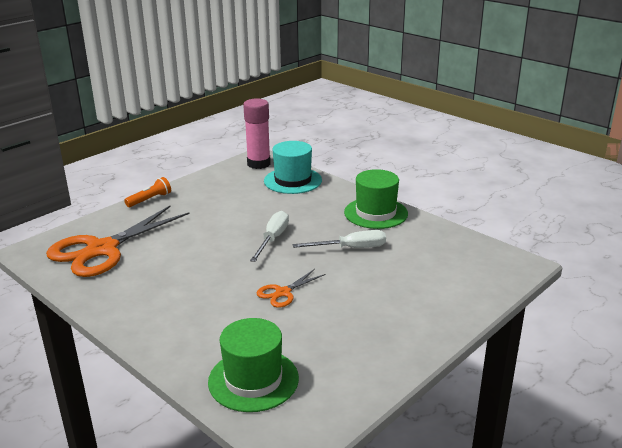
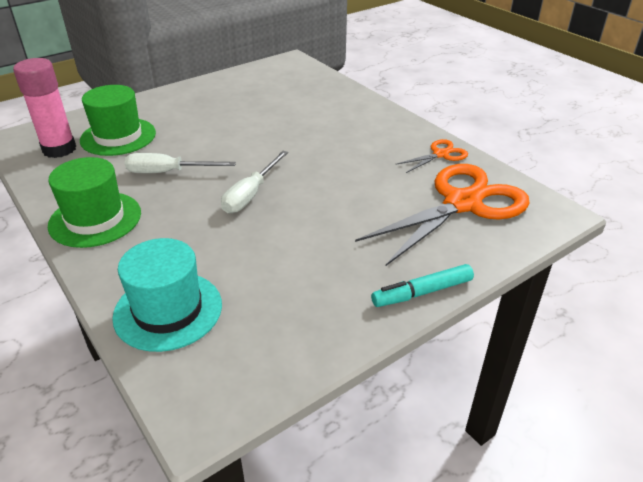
camera: 170 degrees left, 10 degrees up
orange flashlight [124,177,171,207] -> turquoise marker [371,264,474,307]
green hat [208,318,299,412] -> green hat moved to [80,85,156,156]
pink glue stick [243,98,271,169] -> pink glue stick moved to [13,58,76,158]
orange scissors [256,269,325,308] -> orange scissors moved to [395,139,468,173]

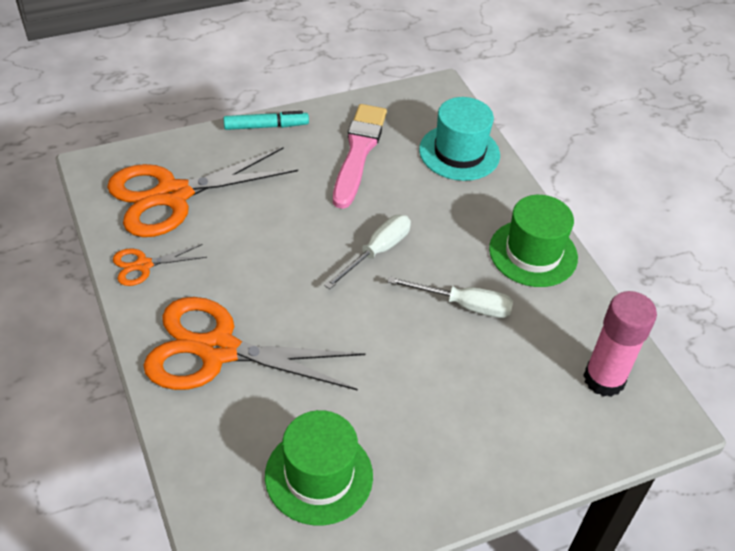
camera: 170 degrees left, 10 degrees up
green hat [80,85,156,156] -> green hat moved to [265,410,373,525]
none -> orange scissors [143,297,365,391]
none -> pink brush [333,104,387,209]

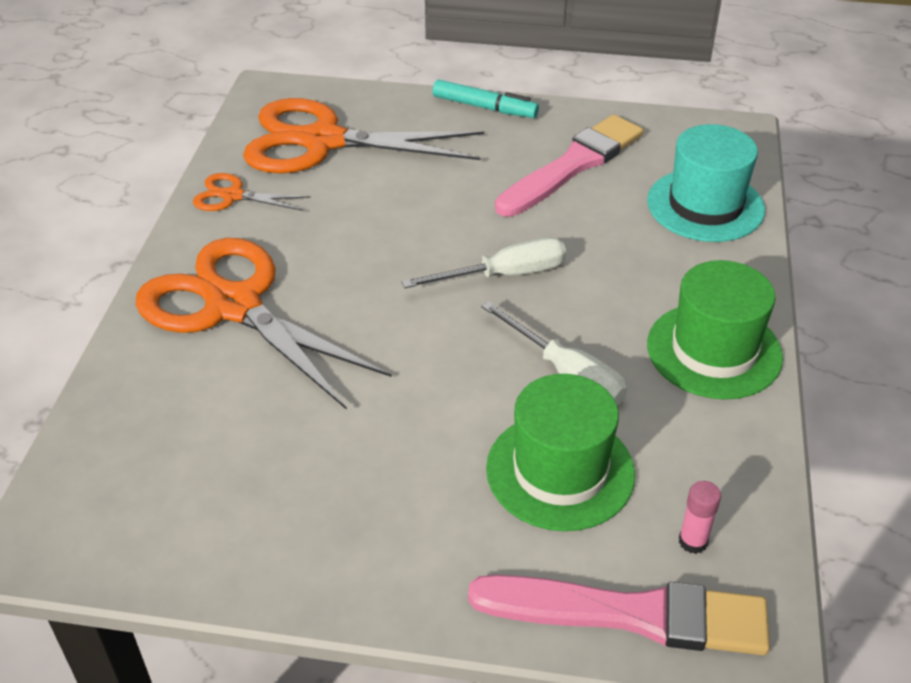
camera: 35 degrees right, 5 degrees down
green hat [265,410,373,525] -> green hat moved to [486,374,635,531]
pink glue stick [583,291,657,397] -> pink glue stick [679,481,721,554], size x0.44
none -> pink brush [468,575,770,655]

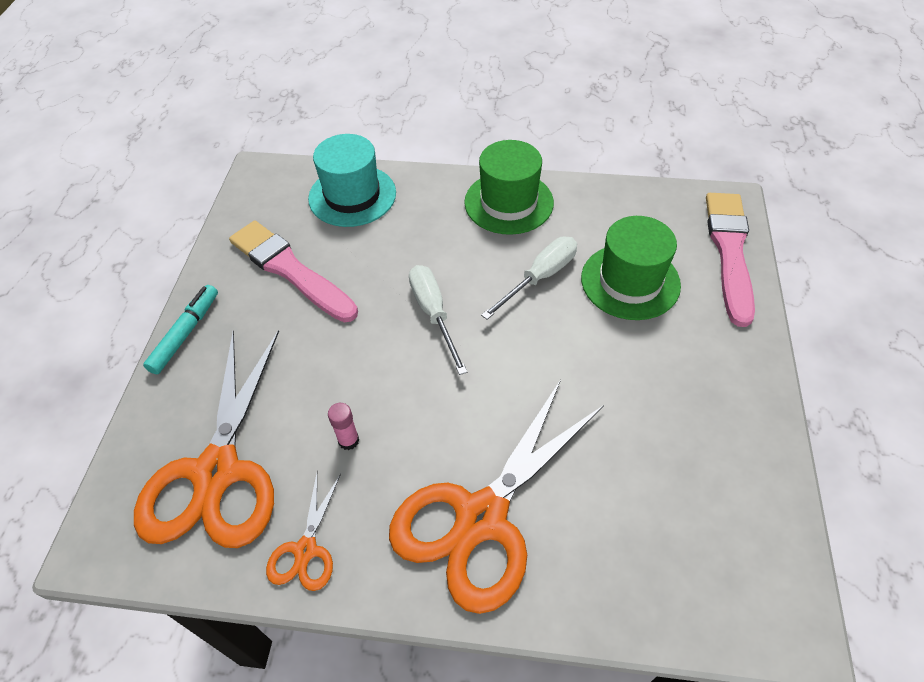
camera: 90 degrees left, 10 degrees up
pink glue stick [679,481,721,554] -> pink glue stick moved to [328,403,359,450]

